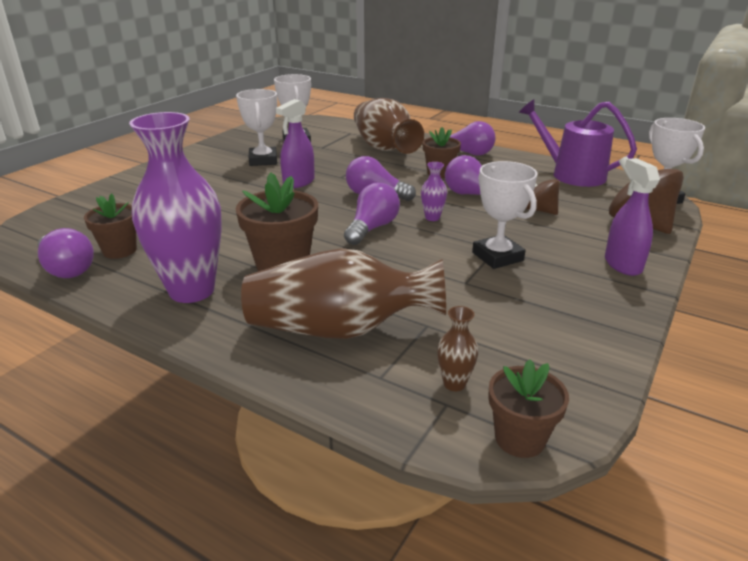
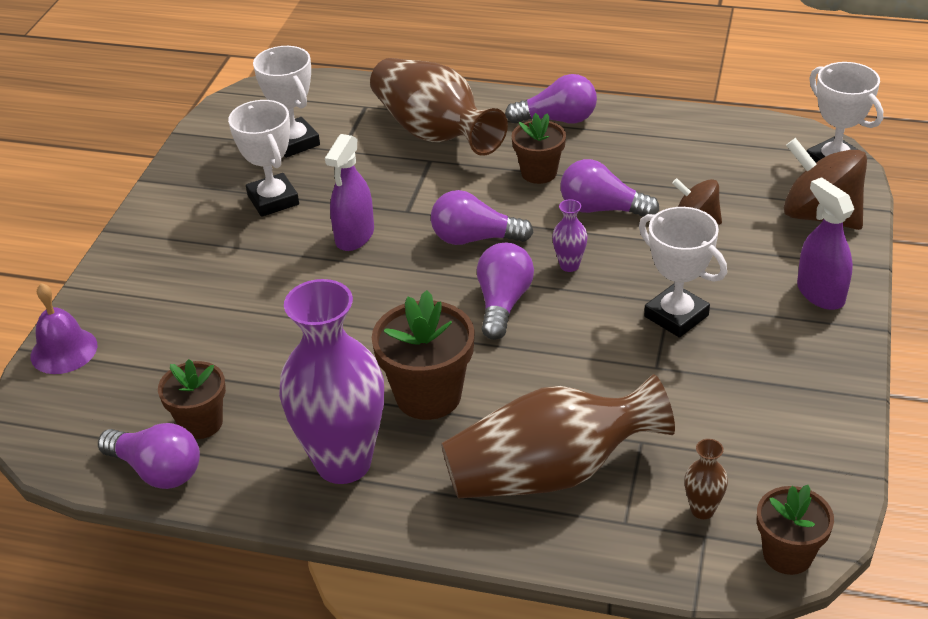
camera: 15 degrees left, 10 degrees up
purple watering can [519,99,637,187] -> none
none -> purple bell [31,283,97,374]

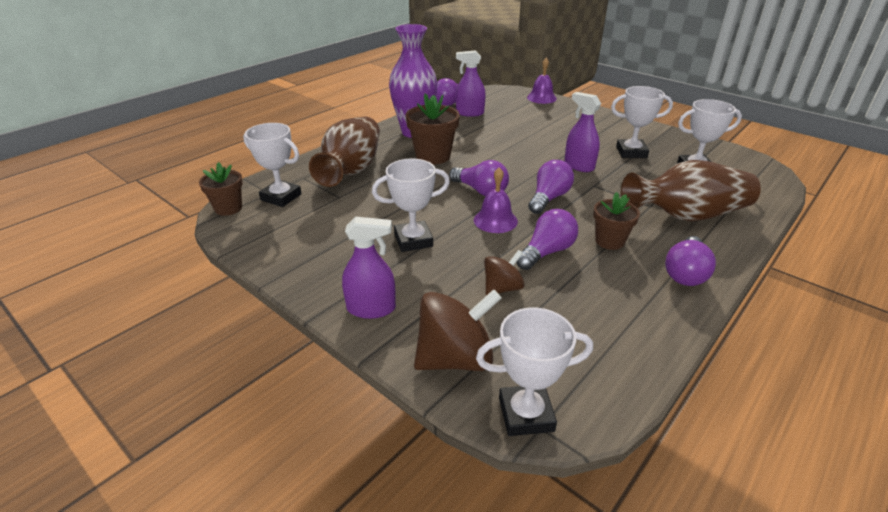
camera: 115 degrees right, 5 degrees down
brown flower pot [158,359,226,439] -> purple spray bottle [456,50,486,117]
purple vase [552,199,588,272] -> purple bell [474,167,518,233]
brown vase [684,439,728,519] -> white trophy [243,123,302,207]

